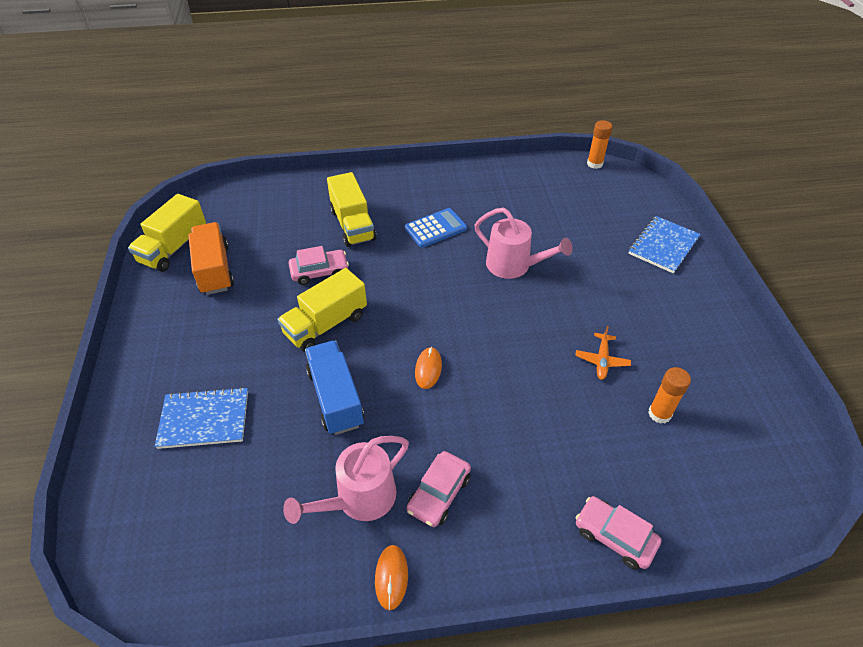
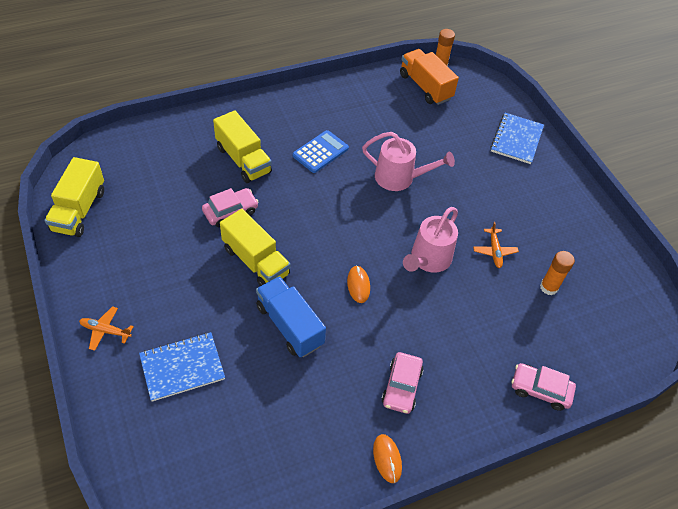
camera: 20 degrees left, 5 degrees up
orange truck [188,222,234,295] -> orange truck moved to [400,49,459,105]
yellow truck [277,268,367,352] -> yellow truck turned 75 degrees counterclockwise [220,209,291,286]
pink watering can [283,436,409,524] -> pink watering can moved to [403,207,458,273]
none -> orange plane [79,306,134,351]

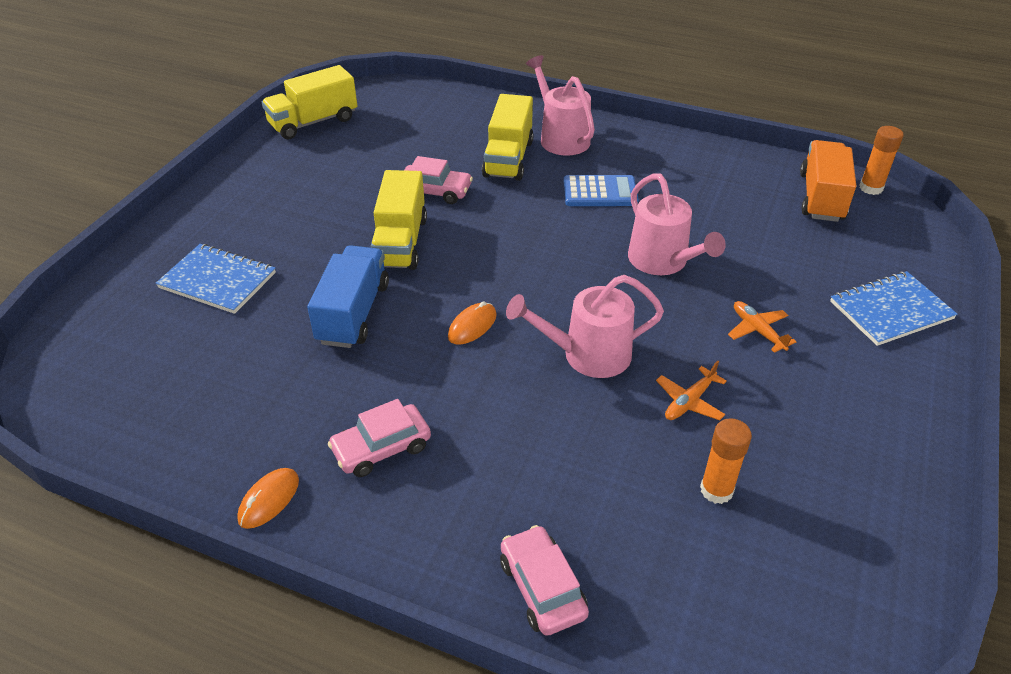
camera: 50 degrees right, 10 degrees down
orange plane [79,306,134,351] -> orange plane moved to [728,301,796,353]
none -> pink watering can [526,55,595,156]

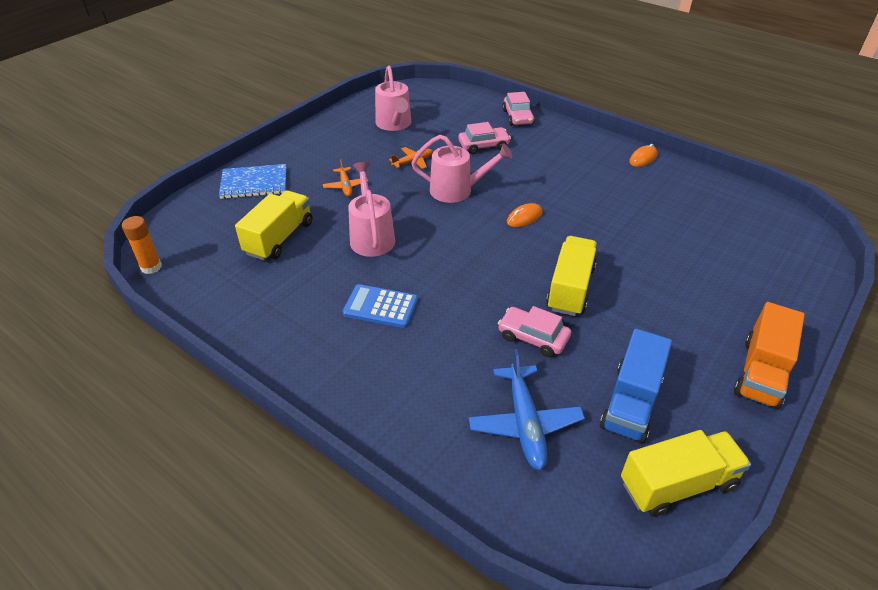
camera: 165 degrees left, 0 degrees up
blue notebook [156,244,276,314] -> none
blue truck [307,245,389,348] -> blue truck moved to [600,329,672,443]
pink car [328,399,431,477] -> pink car moved to [458,122,511,154]
yellow truck [482,94,534,181] -> yellow truck moved to [235,191,312,260]
pink watering can [526,55,595,156] -> pink watering can moved to [375,65,411,131]
orange glue stick [700,418,752,504] -> none
orange truck [800,140,856,222] -> orange truck moved to [734,302,805,409]
none -> blue plane [469,349,585,470]

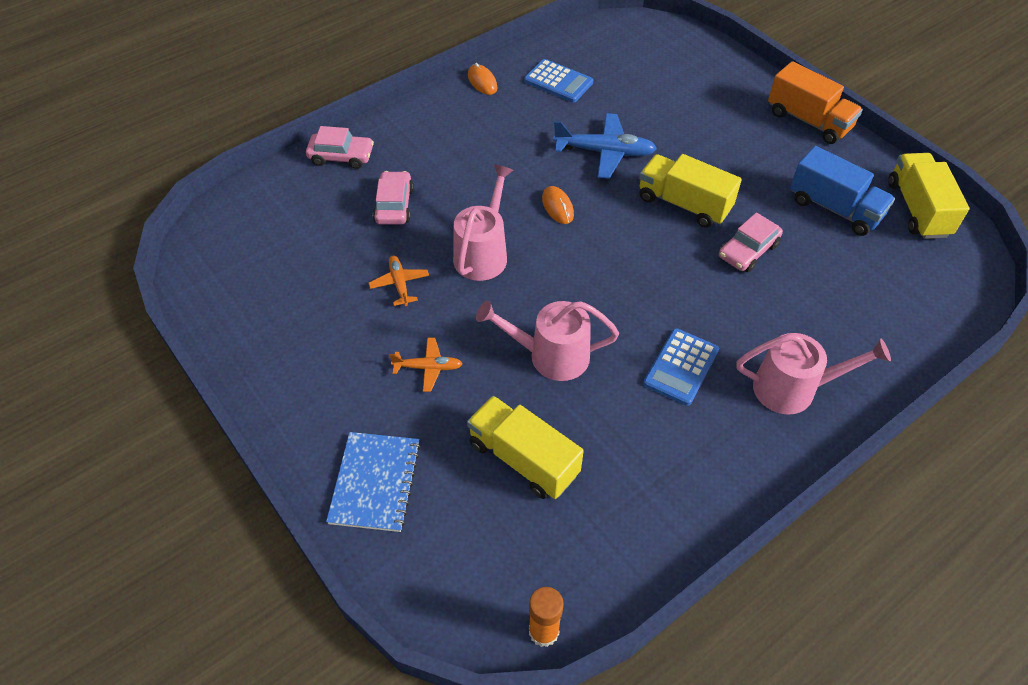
camera: 75 degrees left, 10 degrees up
pink watering can [375,65,411,131] -> pink watering can moved to [737,333,891,414]
blue plane [469,349,585,470] -> blue plane moved to [553,113,657,179]
none -> blue calculator [524,59,593,103]

